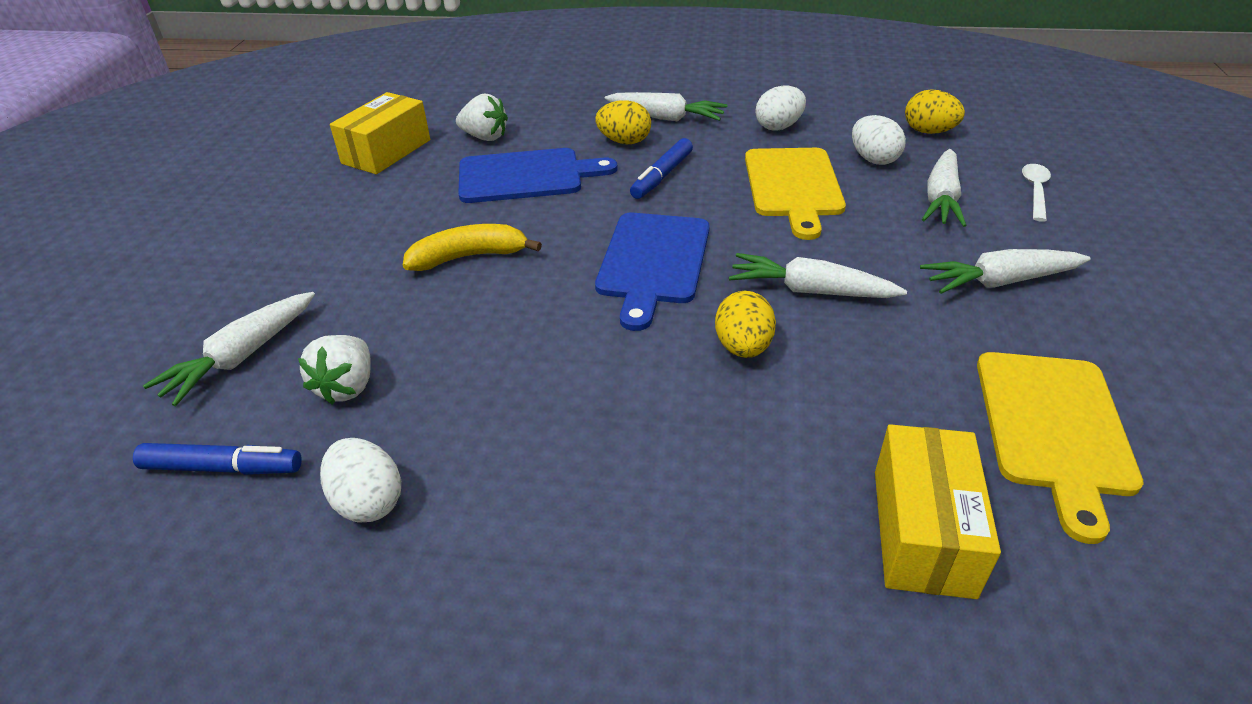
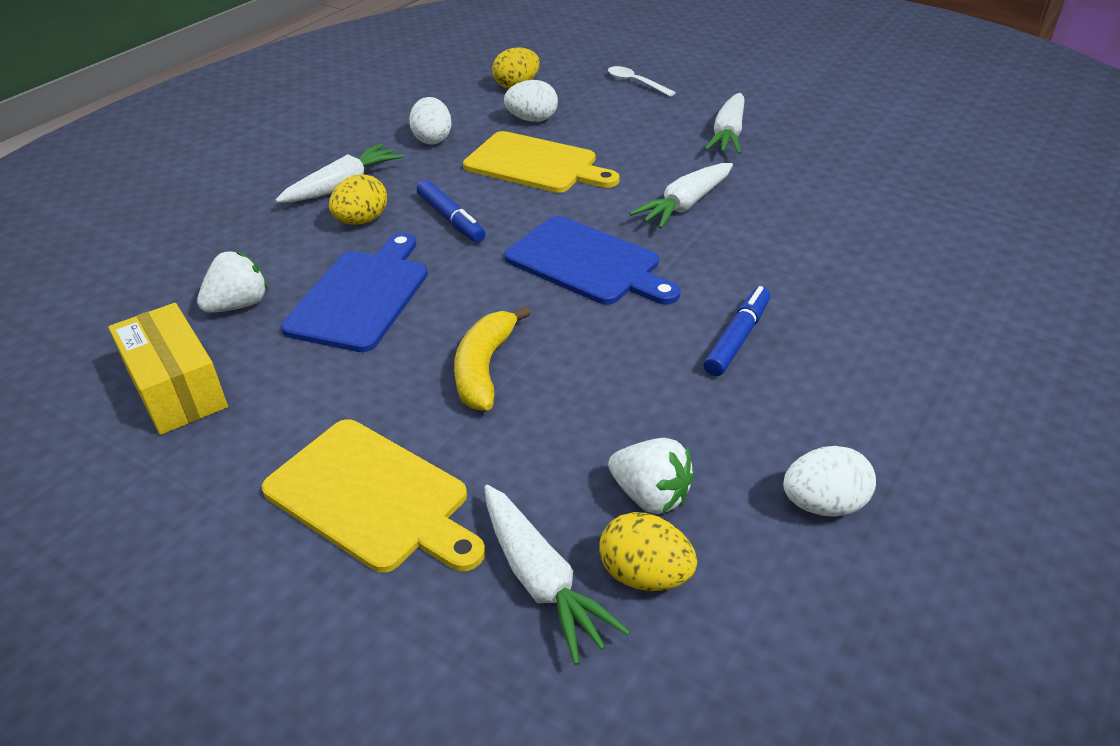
camera: 65 degrees left, 0 degrees up
blue marker [133,443,302,475] -> blue marker moved to [704,286,770,376]
yellow egg [715,291,776,358] -> yellow egg moved to [599,512,697,591]
yellow box [875,424,1001,599] -> none
white carrot [922,149,967,227] -> none
yellow cutting board [977,352,1144,544] -> yellow cutting board moved to [262,419,485,573]

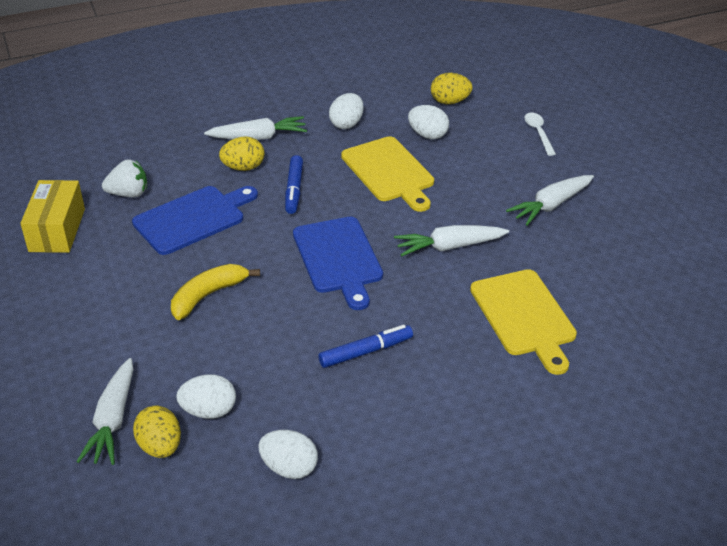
camera: 35 degrees right, 0 degrees up
yellow cutting board [262,419,485,573] -> yellow cutting board moved to [470,269,577,375]
white strawberry [608,438,694,514] -> white egg [176,374,236,419]

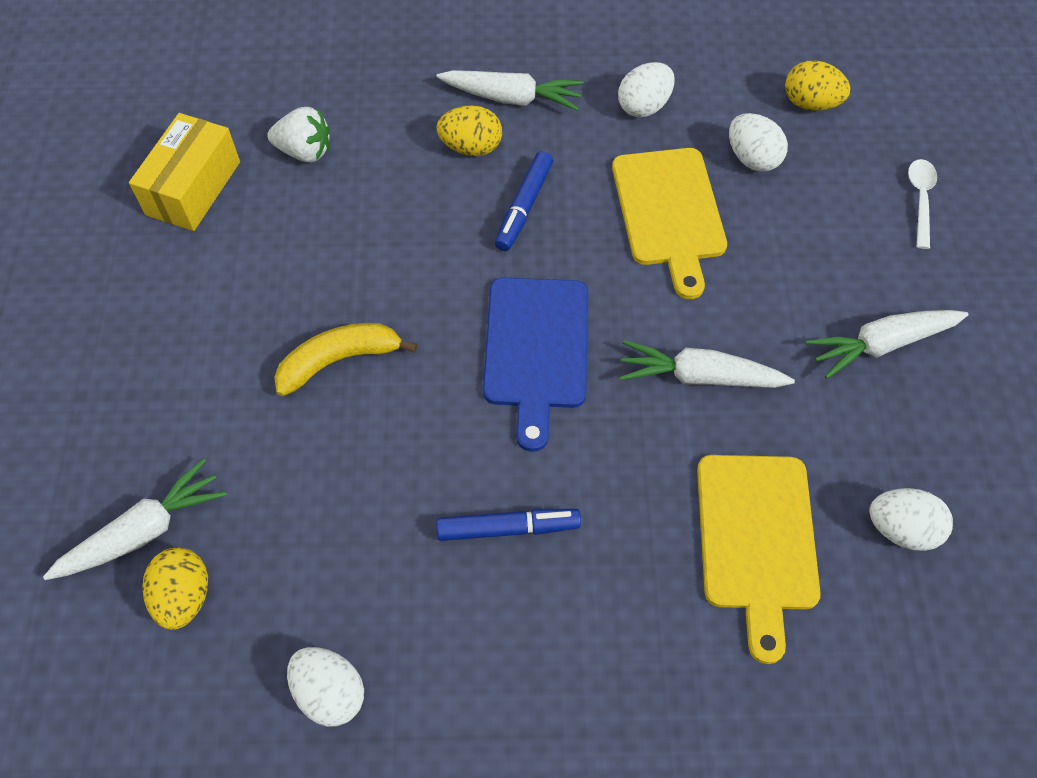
camera: 20 degrees right, 20 degrees up
white carrot [76,358,134,465] -> white carrot turned 150 degrees counterclockwise [43,458,227,580]
blue cutting board [132,186,258,255] -> none
white egg [176,374,236,419] -> white egg moved to [869,488,953,551]

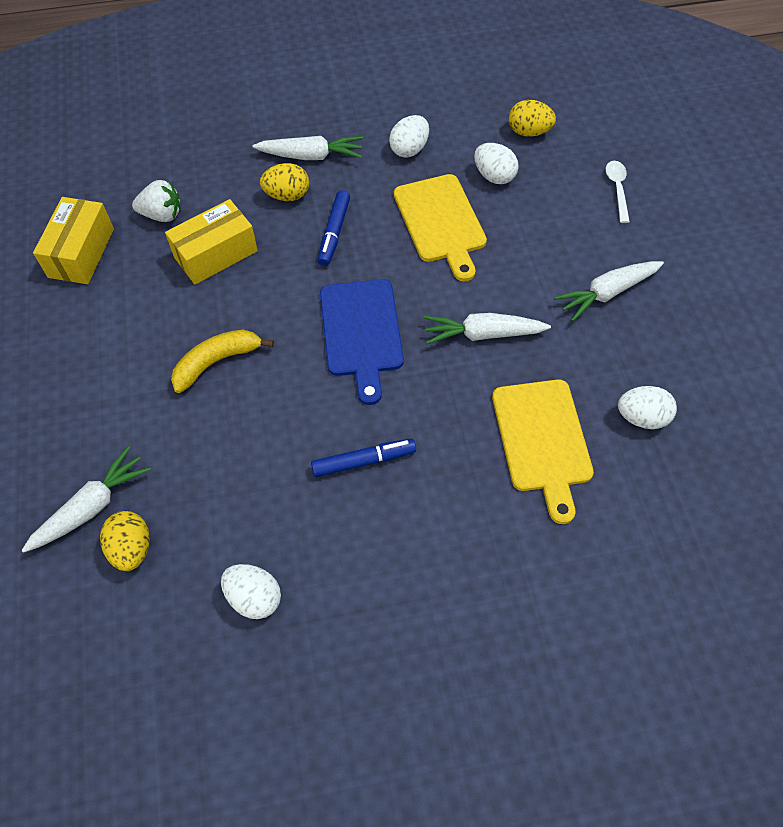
camera: 10 degrees left, 0 degrees up
none -> yellow box [165,199,258,285]

